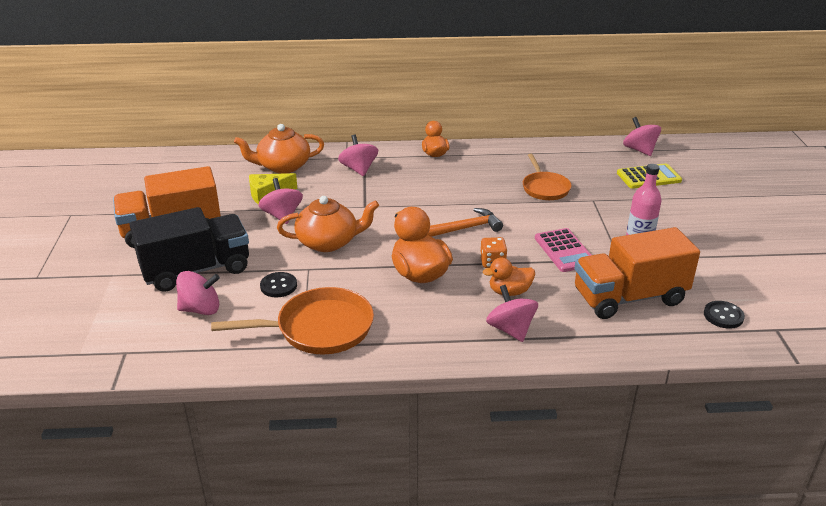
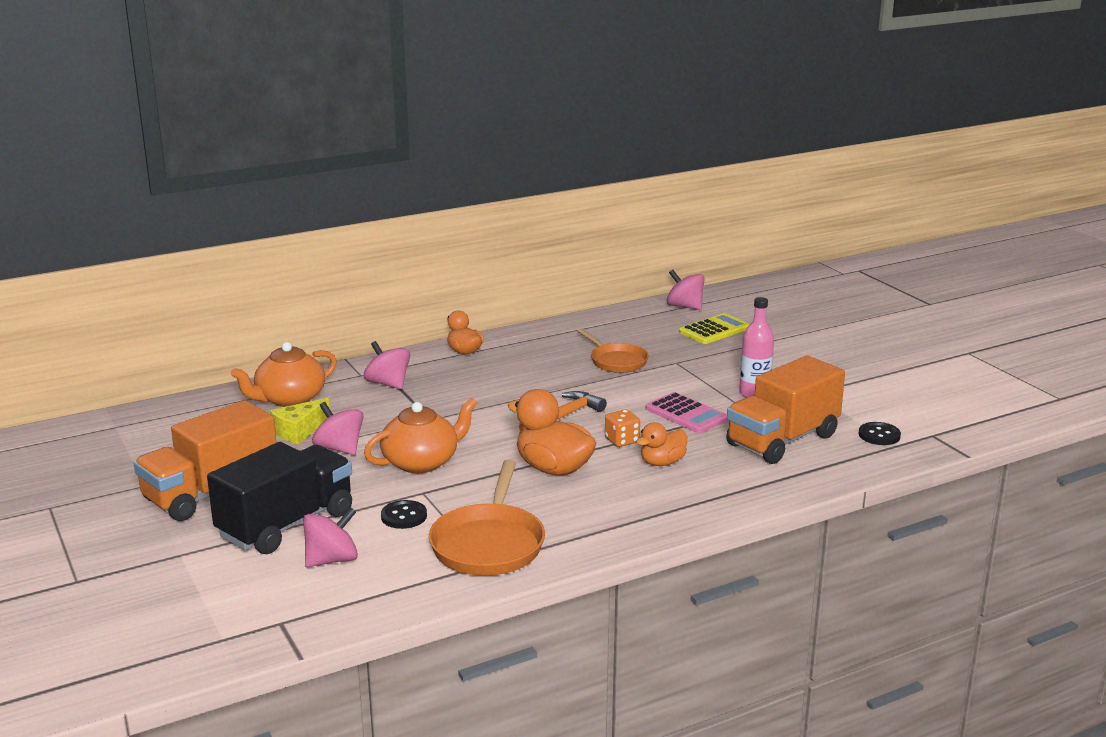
camera: 25 degrees left, 10 degrees down
orange pan [211,287,374,354] -> orange pan turned 135 degrees clockwise [429,459,545,576]
pink spinning top [486,285,538,342] -> none

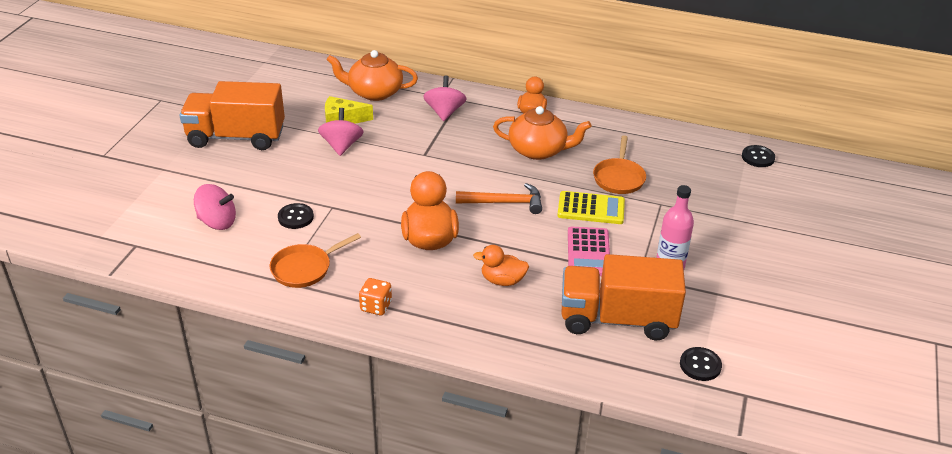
camera: 45 degrees right, 15 degrees up
black truck [207,442,352,554] -> none
orange teapot [364,398,477,473] -> orange teapot moved to [493,106,591,160]
orange pan [429,459,545,576] -> orange pan [270,233,361,288], size x0.65
orange dice [605,410,640,447] -> orange dice moved to [359,278,392,315]
pink spinning top [667,270,705,310] -> black button [742,145,775,167]
yellow calculator [679,313,750,344] -> yellow calculator moved to [557,191,625,224]

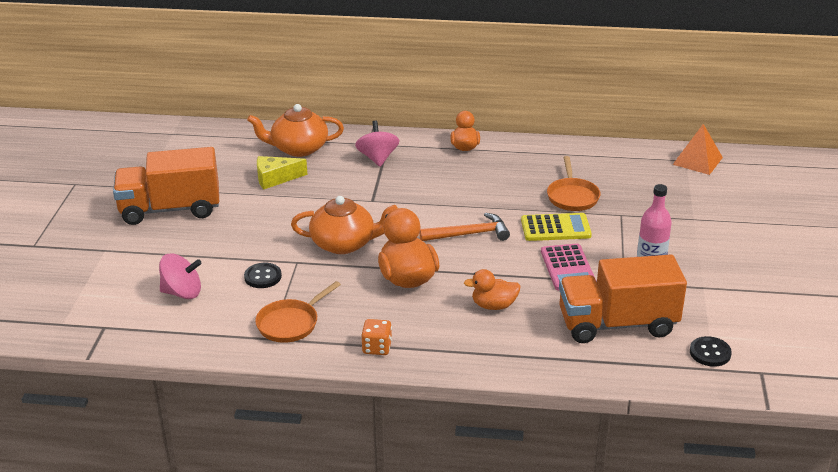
camera: 10 degrees left, 5 degrees down
pink spinning top [318,108,364,156] -> none
orange teapot [493,106,591,160] -> orange teapot moved to [291,196,398,254]
black button [742,145,775,167] -> orange pyramid [672,124,723,175]

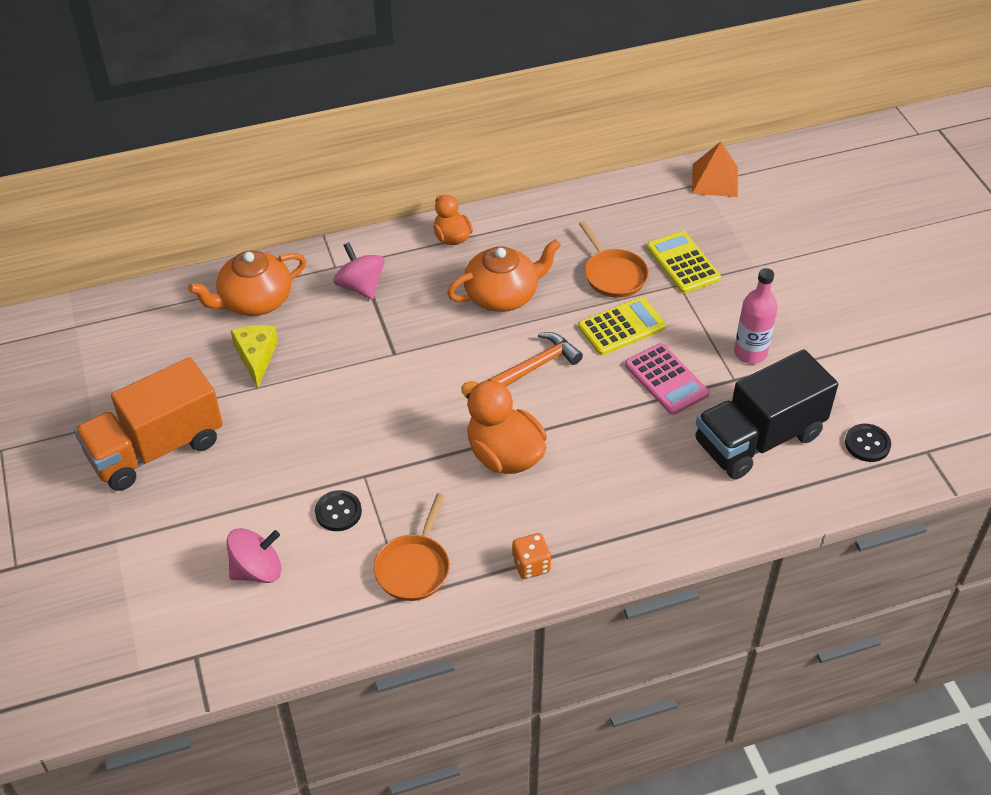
camera: 25 degrees left, 15 degrees up
yellow cheese [257,156,308,189] -> yellow cheese turned 120 degrees clockwise [231,325,278,388]
orange teapot [291,196,398,254] -> orange teapot moved to [447,239,561,312]
orange duck [464,269,521,310] -> none
orange truck [559,255,687,343] -> black truck [695,349,838,479]
none -> yellow calculator [647,231,721,293]

